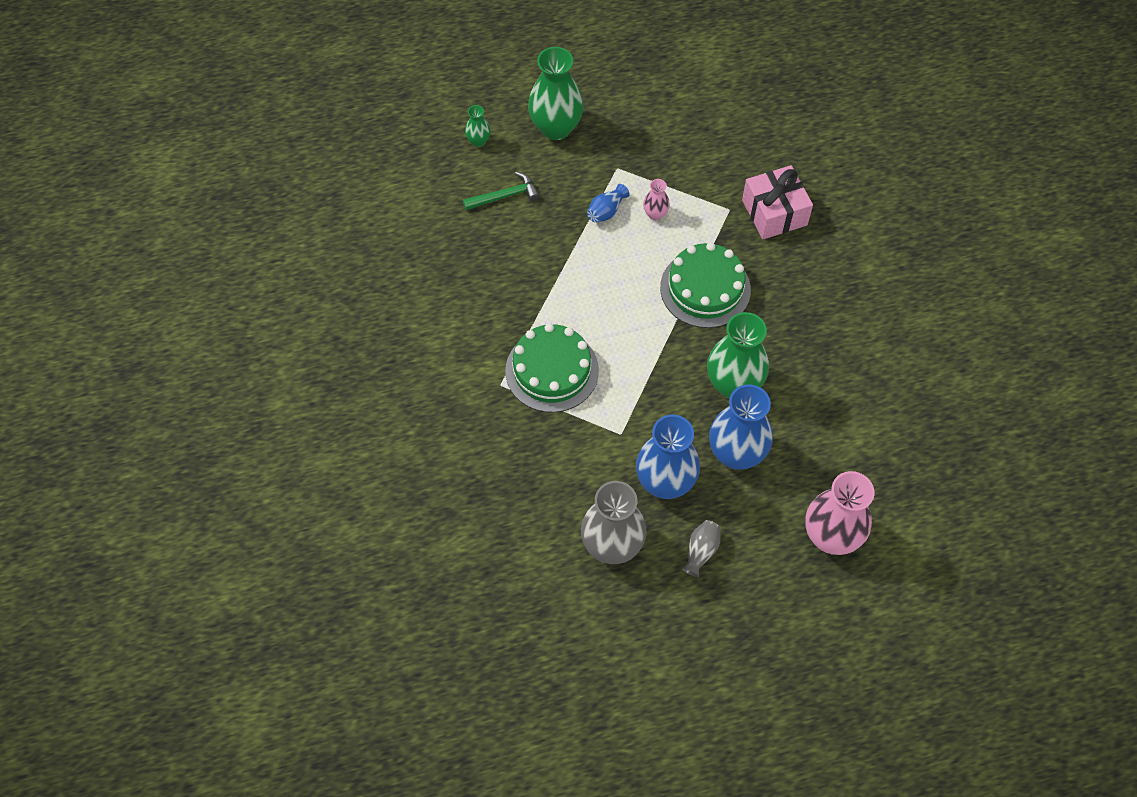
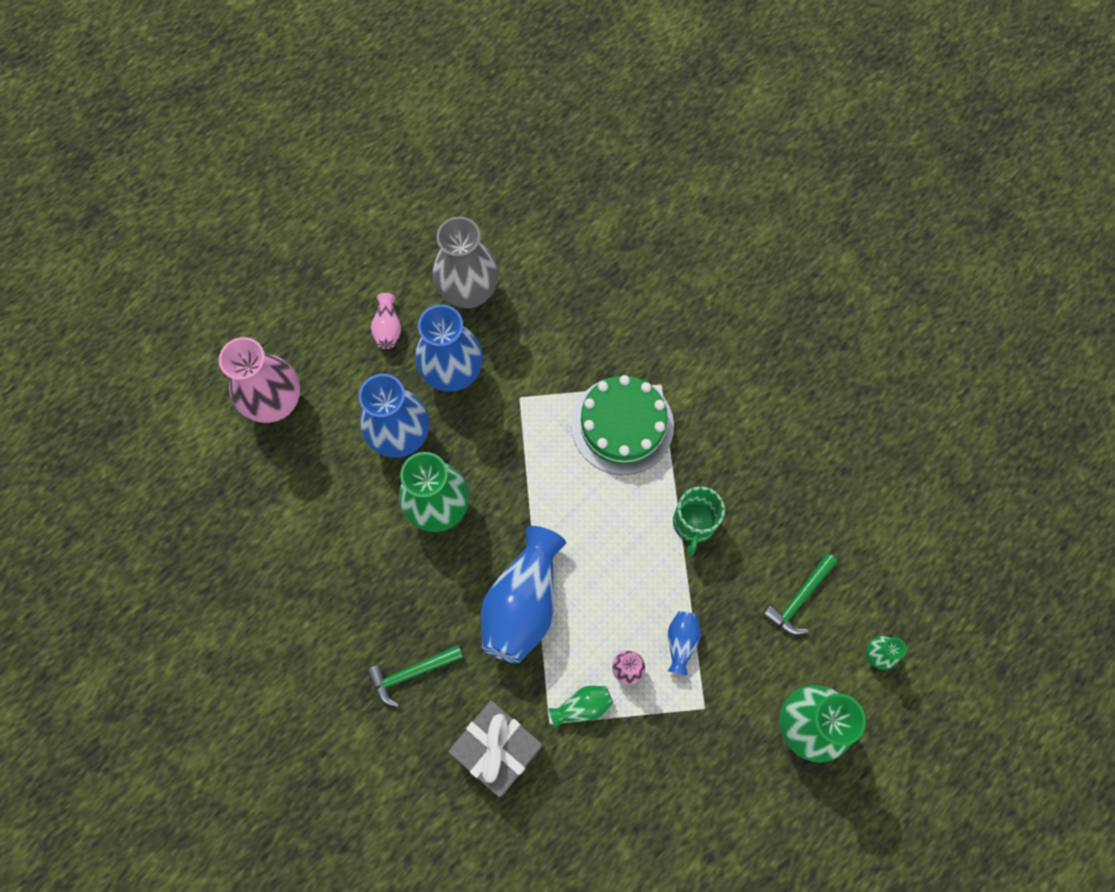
camera: 150 degrees right, 10 degrees up
green cake [660,242,751,328] -> blue vase [481,526,566,663]
grey vase [682,520,720,577] -> pink vase [371,293,401,349]
pink gift [742,165,813,239] -> grey gift [448,700,543,797]
none -> green hammer [367,645,464,707]
none -> green vase [549,686,613,728]
none -> green mug [673,486,725,556]

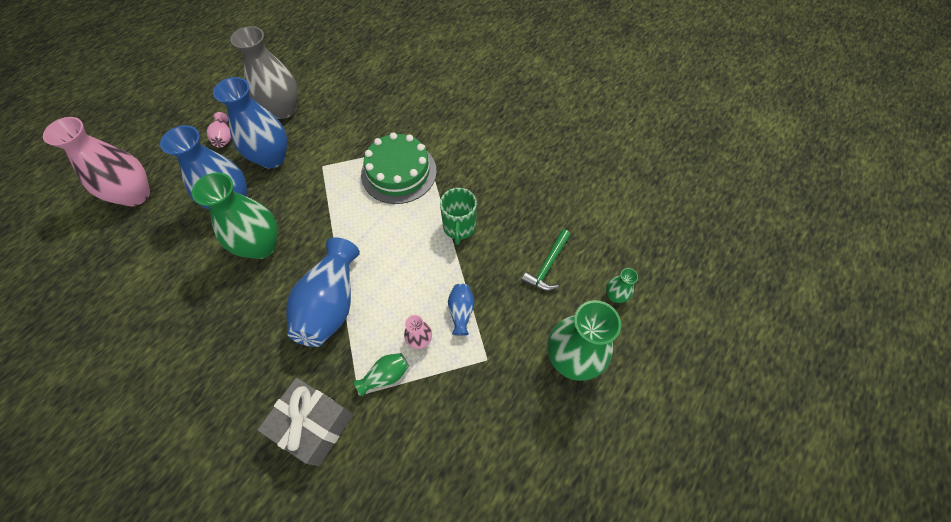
camera: 10 degrees left, 10 degrees down
green hammer [367,645,464,707] -> none

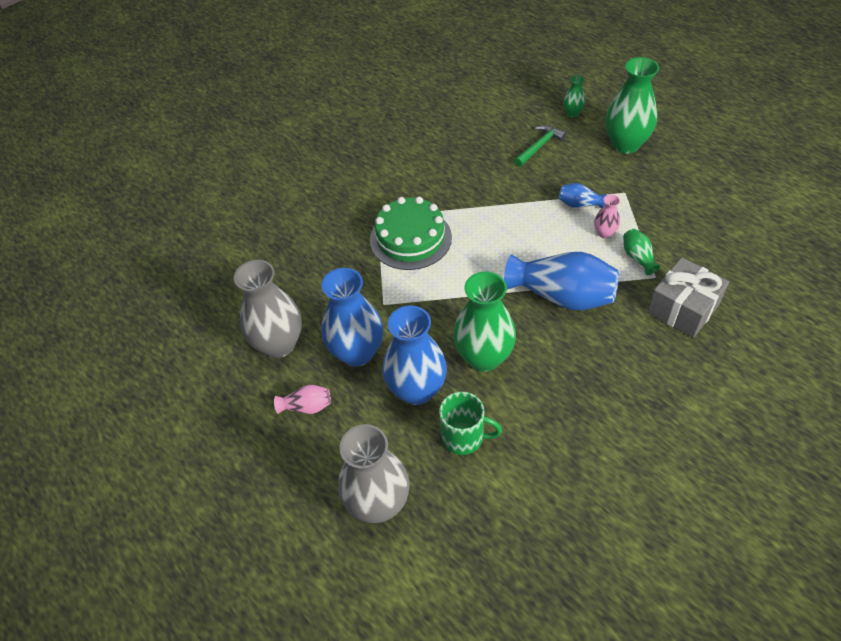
camera: 75 degrees left, 10 degrees down
pink vase [43,117,150,207] -> grey vase [338,424,409,523]
green mug [440,188,477,245] -> green mug moved to [439,392,502,455]
green hammer [521,229,571,291] -> green hammer turned 90 degrees counterclockwise [514,125,566,167]

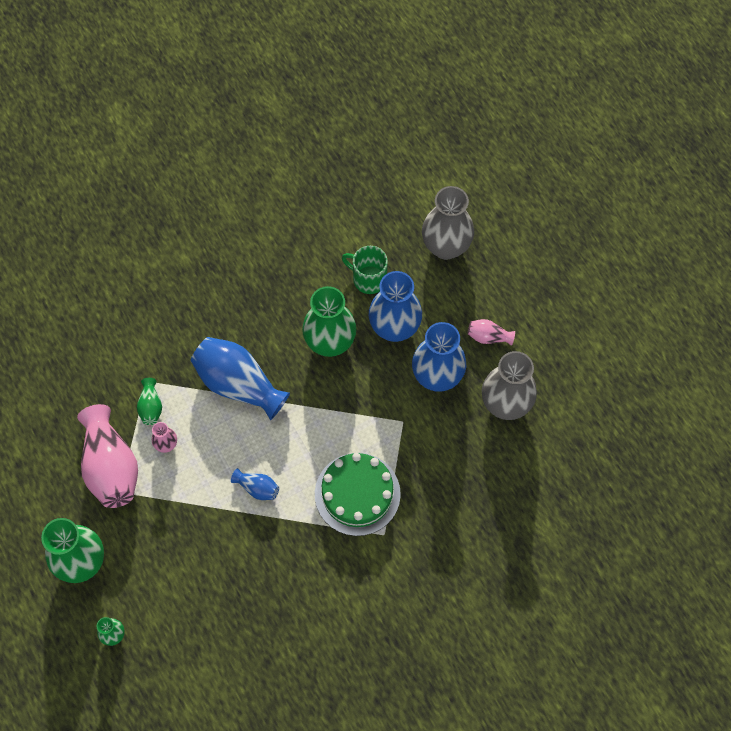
camera: 170 degrees left, 15 degrees up
green hammer [514,125,566,167] -> none
blue vase [559,183,606,208] -> blue vase moved to [231,468,279,500]
grey gift [647,257,729,338] -> none
none -> pink vase [77,404,138,508]

